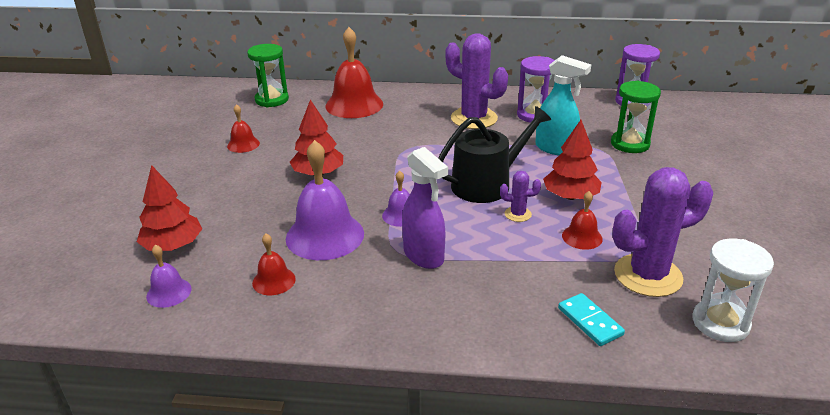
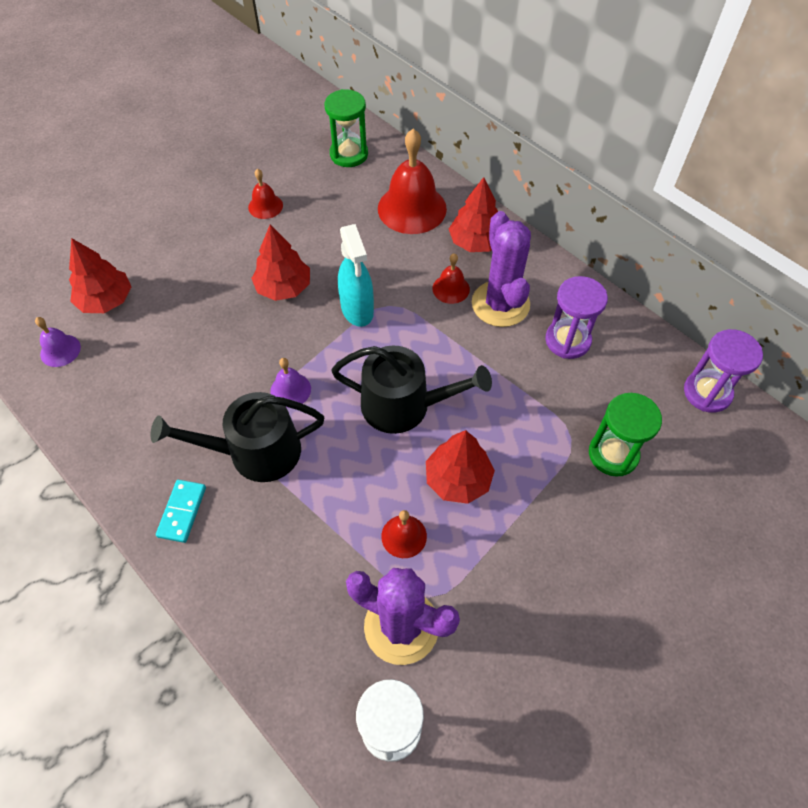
camera: 40 degrees right, 25 degrees up
red bell [252,234,296,295] -> red bell moved to [433,253,470,304]
purple bell [286,140,364,260] -> none
purple spray bottle [402,147,448,269] -> black watering can [150,392,324,482]
purple cactus [500,171,541,222] -> none
turquoise spray bottle [535,55,591,155] -> turquoise spray bottle moved to [338,224,374,327]
turquoise domino [558,293,625,346] -> turquoise domino moved to [156,480,206,543]
none -> red tree [449,177,498,252]

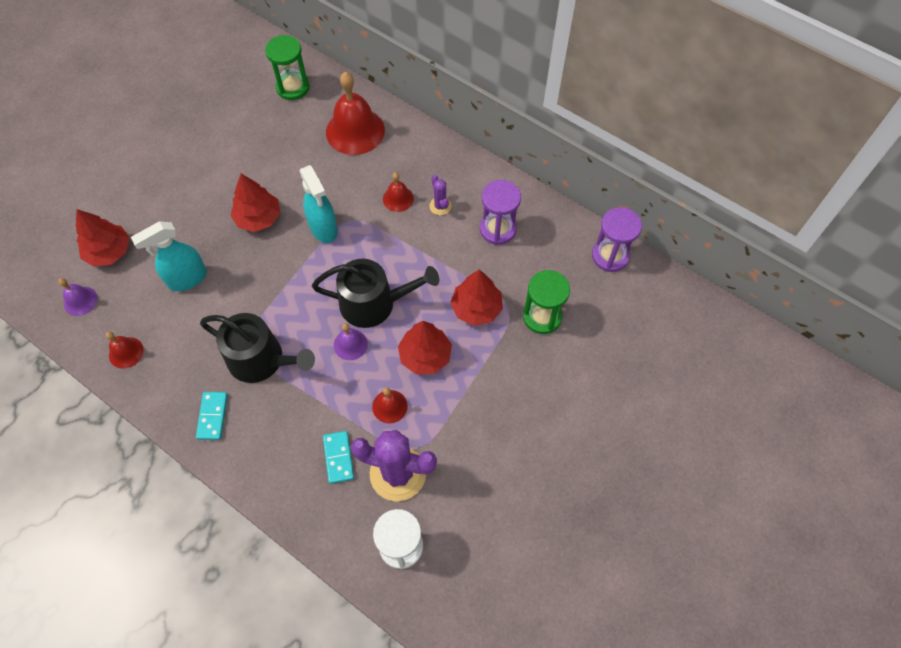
camera: 10 degrees left, 5 degrees up
black watering can [150,392,324,482] -> black watering can turned 135 degrees counterclockwise [200,313,315,383]
red bell [248,169,283,219] -> red bell moved to [106,331,144,369]
purple bell [270,358,311,408] -> purple bell moved to [334,323,368,360]
red tree [449,177,498,252] -> red tree moved to [450,270,503,326]
purple cactus [472,211,531,327] -> purple cactus [429,175,451,215], size x0.46
none -> turquoise spray bottle [131,221,207,291]
none -> turquoise domino [323,431,354,484]

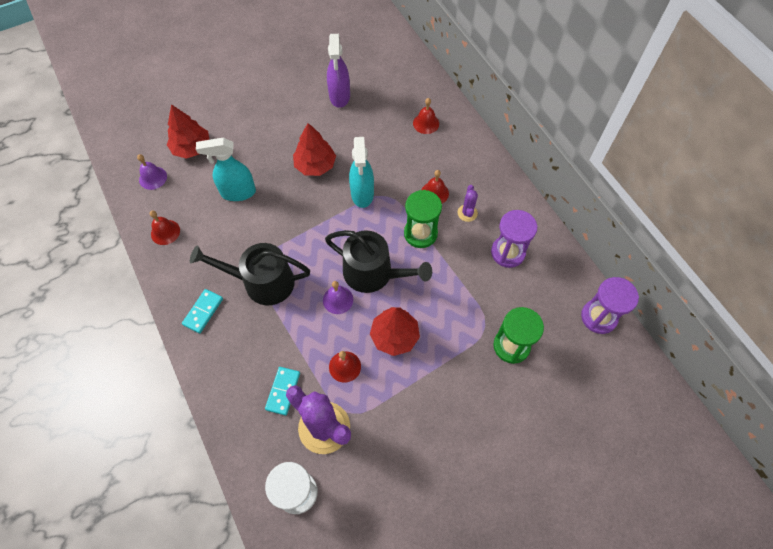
camera: 25 degrees right, 0 degrees up
black watering can [200,313,315,383] -> black watering can turned 135 degrees clockwise [190,243,310,305]
green hourglass [265,35,310,100] -> green hourglass moved to [404,190,442,248]
red bell [326,72,385,155] -> red bell [413,98,439,134], size x0.50
red tree [450,270,503,326] -> none
none -> purple spray bottle [327,34,350,108]

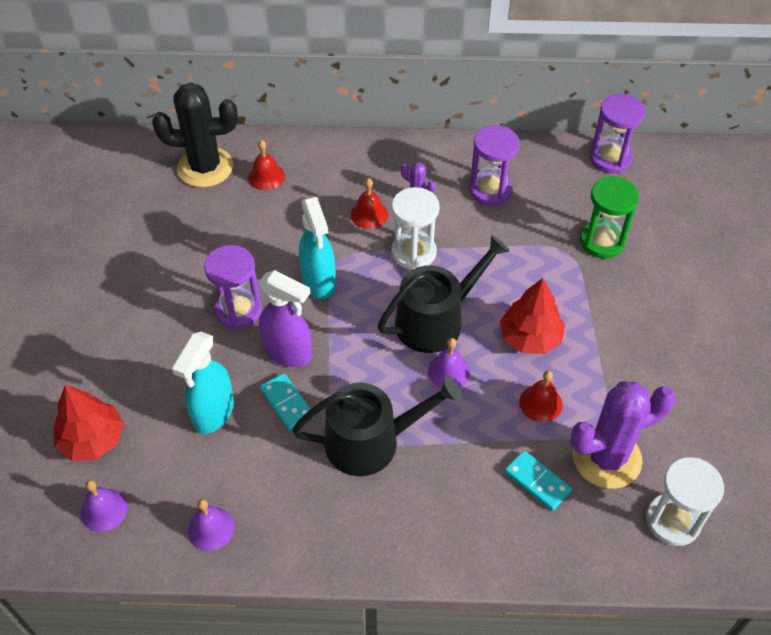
camera: 60 degrees left, 10 degrees down
red bell [150,211,180,245] -> purple bell [188,499,235,551]
turquoise domino [182,289,223,333] -> turquoise domino moved to [260,373,315,431]
black watering can [190,243,310,305] -> black watering can turned 135 degrees counterclockwise [292,376,462,476]
red tree [293,123,336,176] -> purple hourglass [204,245,262,329]
purple spray bottle [327,34,350,108] -> purple spray bottle moved to [259,270,312,367]
turquoise spray bottle [349,137,374,208] -> turquoise spray bottle turned 45 degrees clockwise [299,197,336,299]
green hourglass [404,190,442,248] -> white hourglass [391,187,440,270]
none -> black cactus [152,83,238,188]

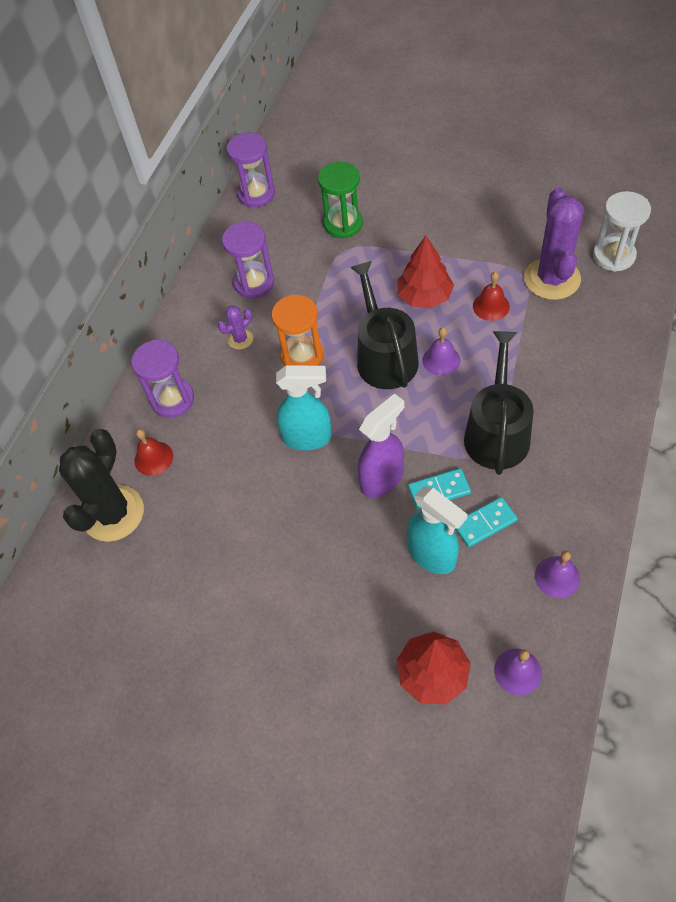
camera: 65 degrees left, 5 degrees up
purple hourglass [204,245,262,329] -> purple hourglass moved to [131,340,194,418]
red bell [351,178,388,229] -> none
white hourglass [391,187,440,270] -> orange hourglass [272,295,324,366]
turquoise domino [505,450,572,511] -> turquoise domino moved to [455,497,518,547]

